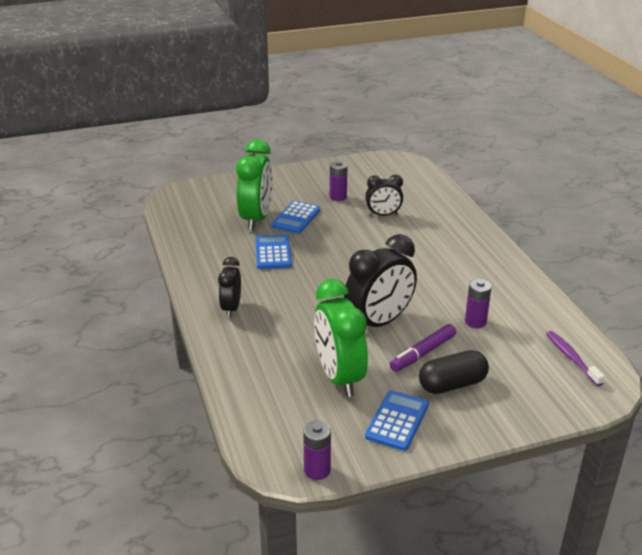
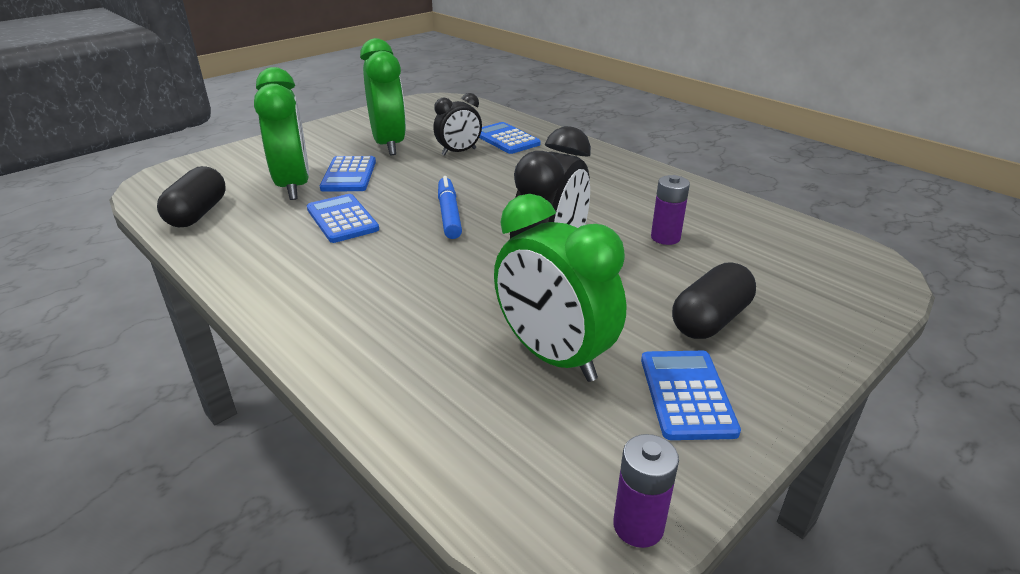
camera: 25 degrees left, 0 degrees up
black clock [218,257,241,318] -> none
purple battery [330,161,347,201] -> green clock [360,38,406,155]
purple marker [390,324,456,372] -> none
purple toothbrush [546,331,605,386] -> none
none -> black capsule [157,166,226,227]
none -> blue marker [438,176,462,239]
none -> blue calculator [479,122,541,154]

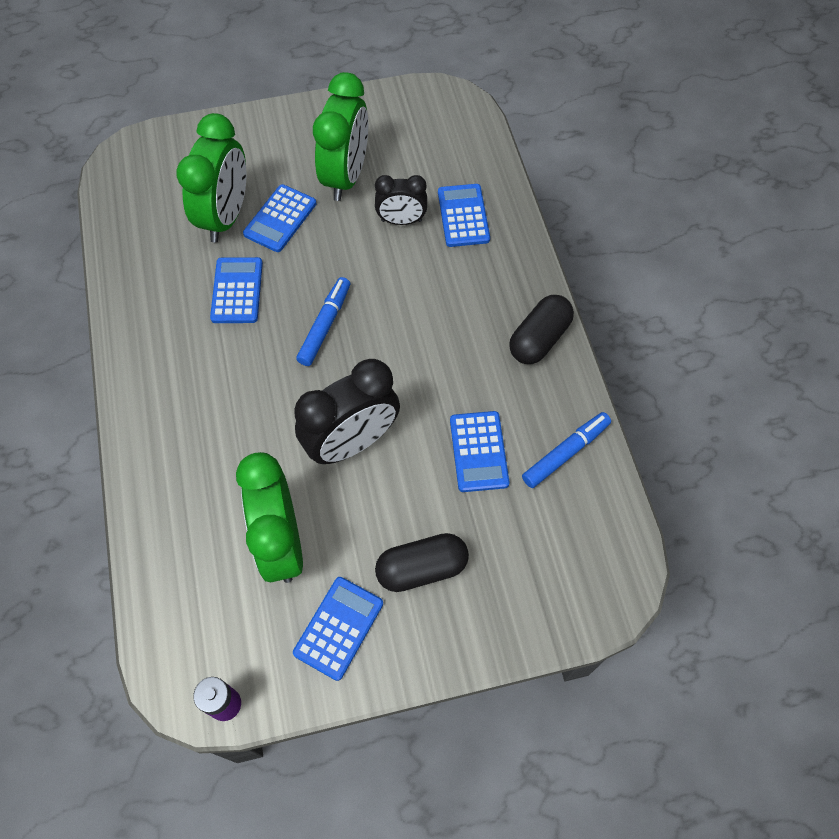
camera: 30 degrees right, 30 degrees up
black capsule [157,166,226,227] -> black capsule moved to [509,295,574,364]
purple battery [651,175,690,245] -> blue calculator [450,411,509,492]
none -> blue marker [522,412,611,488]

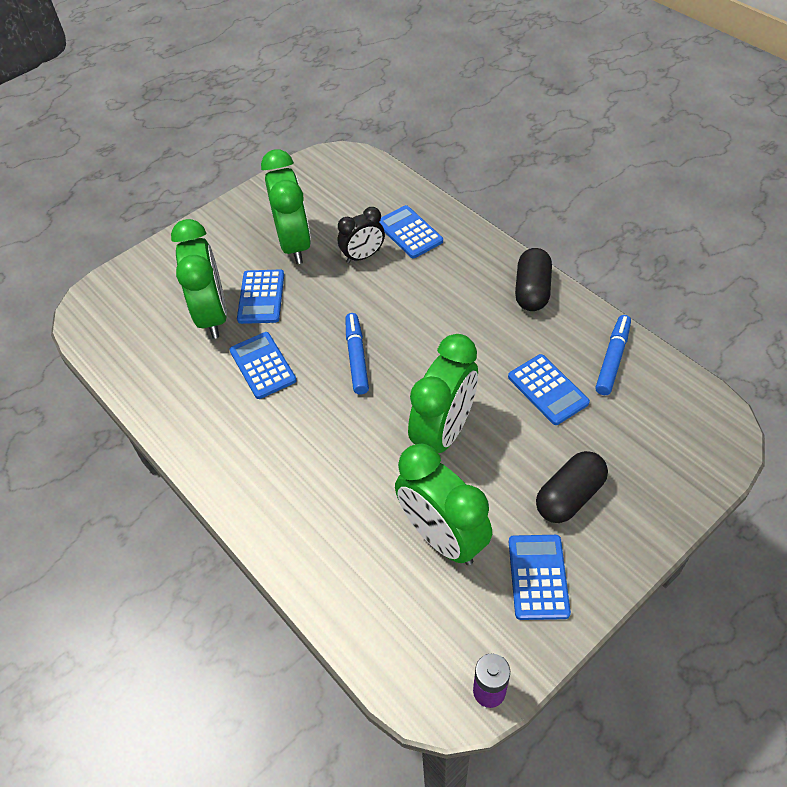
camera: 25 degrees left, 10 degrees down
black clock [294,359,400,464] -> green clock [408,334,478,453]

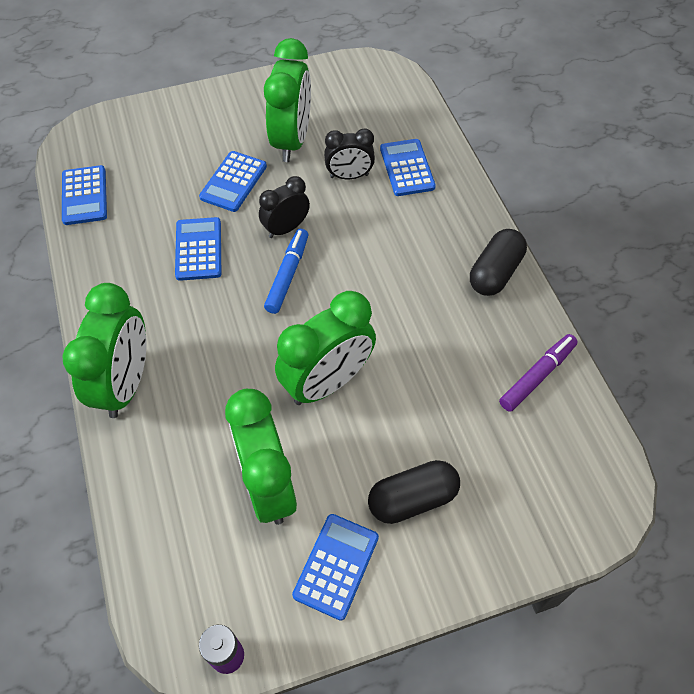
camera: 20 degrees right, 5 degrees up
green clock [171,219,227,339] -> green clock moved to [62,283,146,418]
blue calculator [508,354,590,425] -> blue calculator moved to [62,165,107,225]
blue marker [595,315,631,395] -> purple marker [499,334,578,412]
none -> black clock [259,176,310,238]

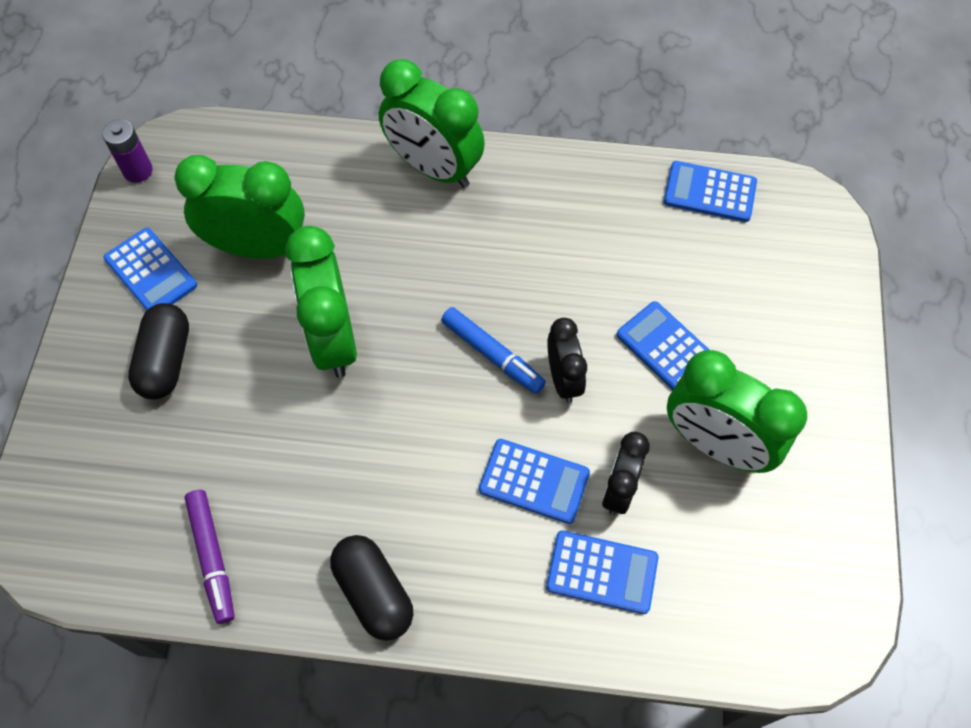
camera: 115 degrees right, 5 degrees up
blue calculator [175,217,221,281] -> blue calculator moved to [479,439,590,524]

